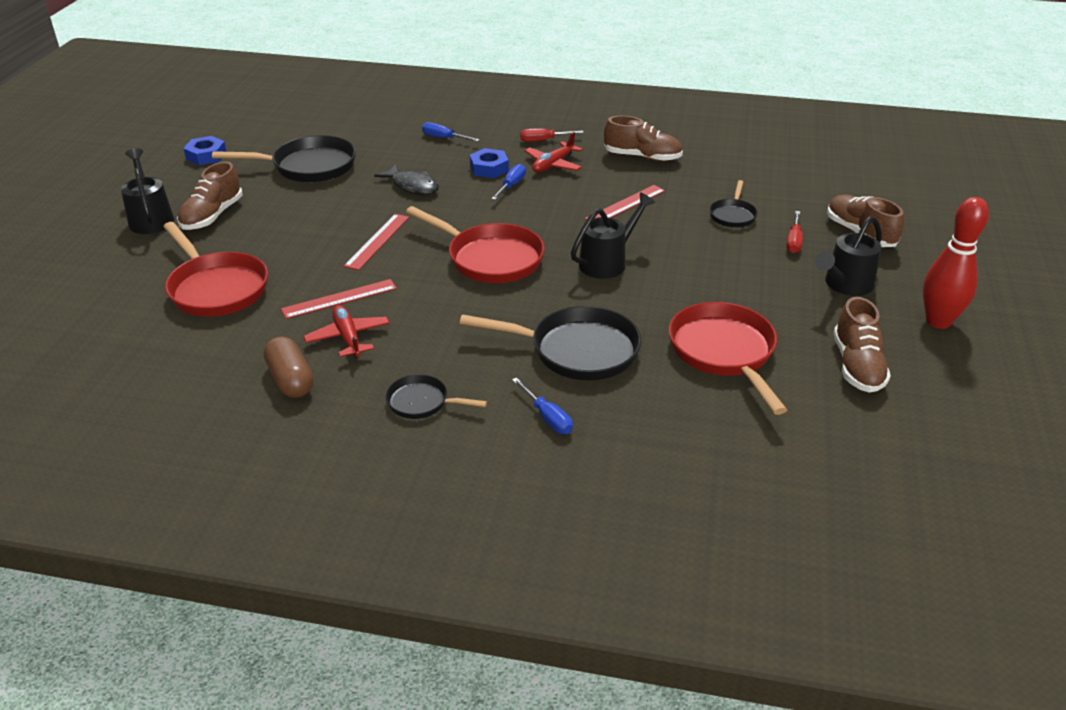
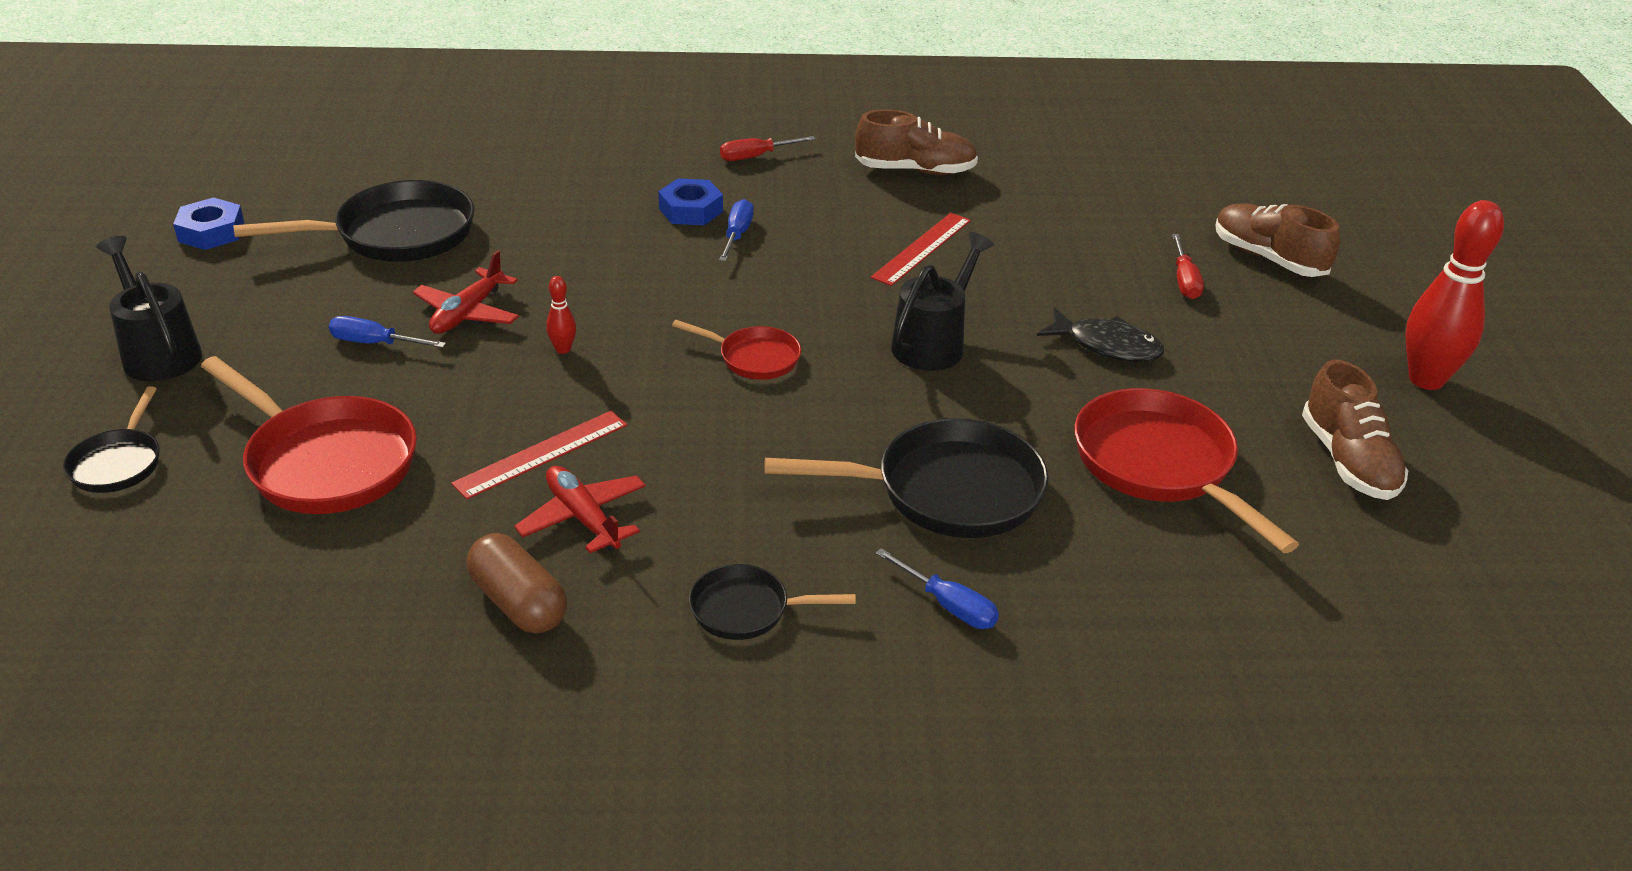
camera: 15 degrees left, 0 degrees up
brown shoe [177,162,243,230] -> none
red ruler [344,214,409,270] -> red bowling pin [546,276,576,354]
black fish [374,164,439,195] -> black fish moved to [1037,308,1164,362]
red pan [406,206,545,283] -> red pan [672,320,801,380], size x0.54
blue screwdriver [422,122,479,142] -> blue screwdriver moved to [329,316,446,348]
red plane [525,132,583,172] -> red plane moved to [413,250,519,334]
black pan [709,180,758,228] -> black pan moved to [63,386,160,493]
black watering can [815,216,882,296] -> none

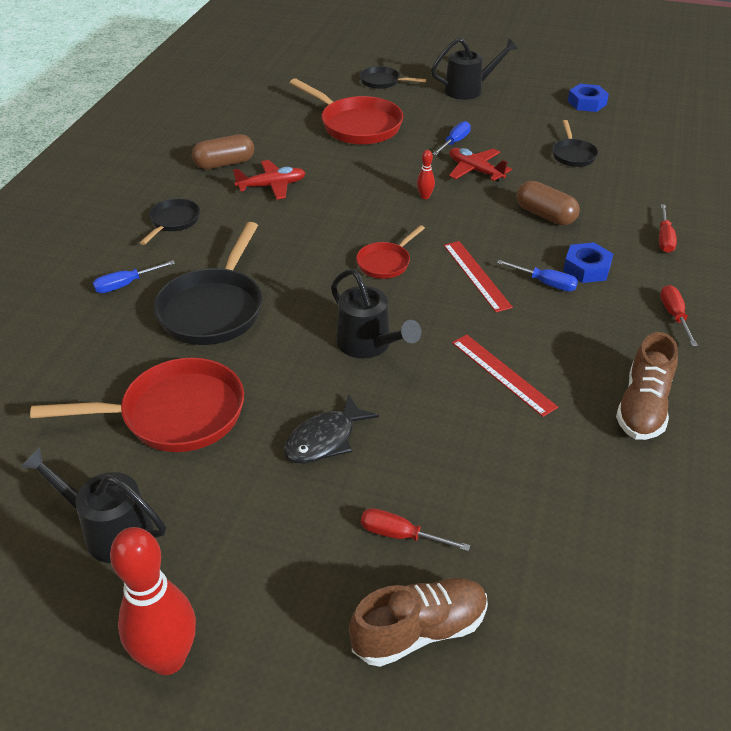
camera: 110 degrees right, 5 degrees up
red pan [201,356,417,514] -> red pan turned 105 degrees counterclockwise [290,78,403,145]
black pan [233,180,475,262] -> black pan [552,120,599,167], size x0.54
red ruler [451,411,627,499] -> red ruler moved to [444,241,513,312]
brown shoe [1302,360,1408,500] -> black watering can [20,447,166,563]
none -> brown capsule [517,181,580,225]
none -> red screwdriver [659,204,677,253]

